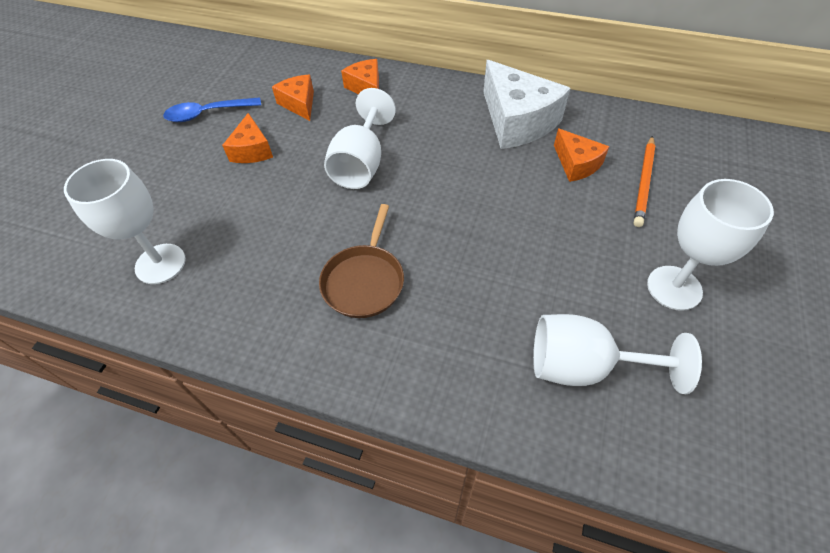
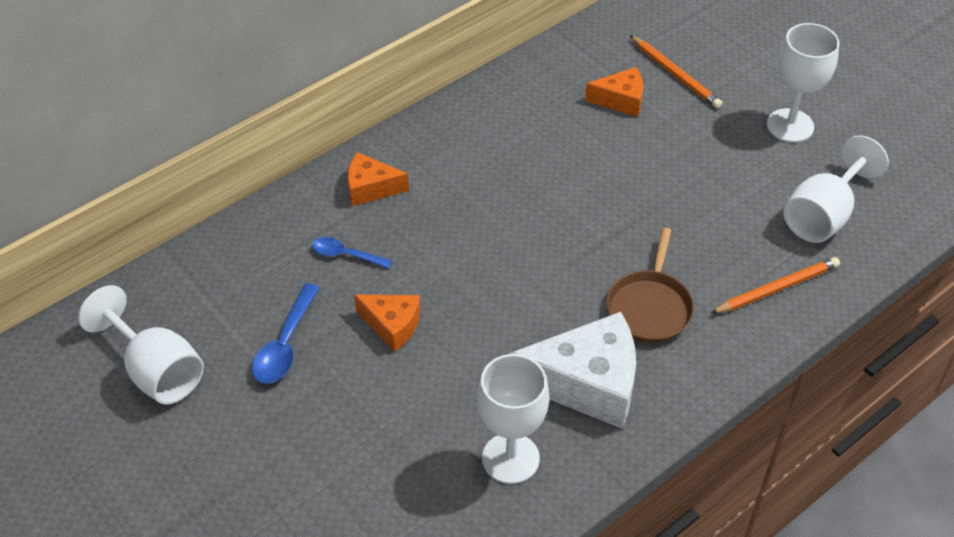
camera: 60 degrees left, 5 degrees down
orange cheese [272,75,314,121] -> blue spoon [312,237,392,269]
brown pan [319,204,404,318] -> brown pan turned 60 degrees clockwise [606,228,694,343]
white goblet [324,88,396,189] -> white goblet moved to [78,285,204,405]
white cheese [483,60,571,149] -> white cheese moved to [509,312,636,429]
none -> orange pencil [711,257,840,314]

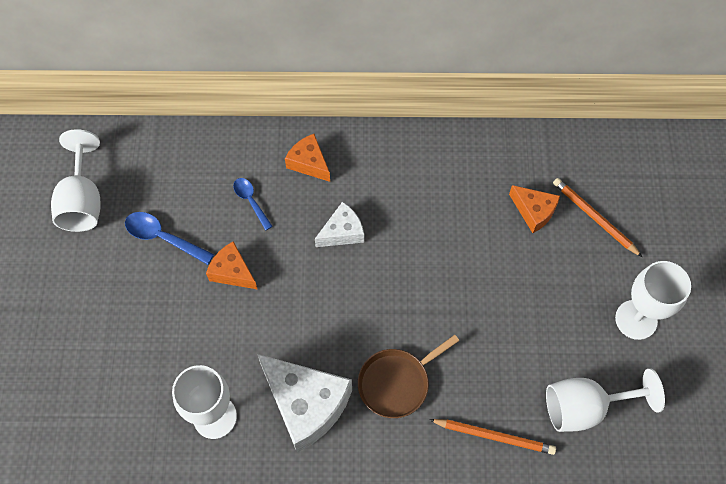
camera: 40 degrees right, 15 degrees up
blue spoon [252,283,320,384] -> blue spoon turned 60 degrees clockwise [125,212,214,265]
orange cheese [354,295,420,352] -> orange cheese turned 150 degrees clockwise [206,241,258,290]
orange pencil [630,35,723,109] -> orange pencil turned 135 degrees clockwise [553,178,642,257]
none -> white cheese [315,202,364,247]

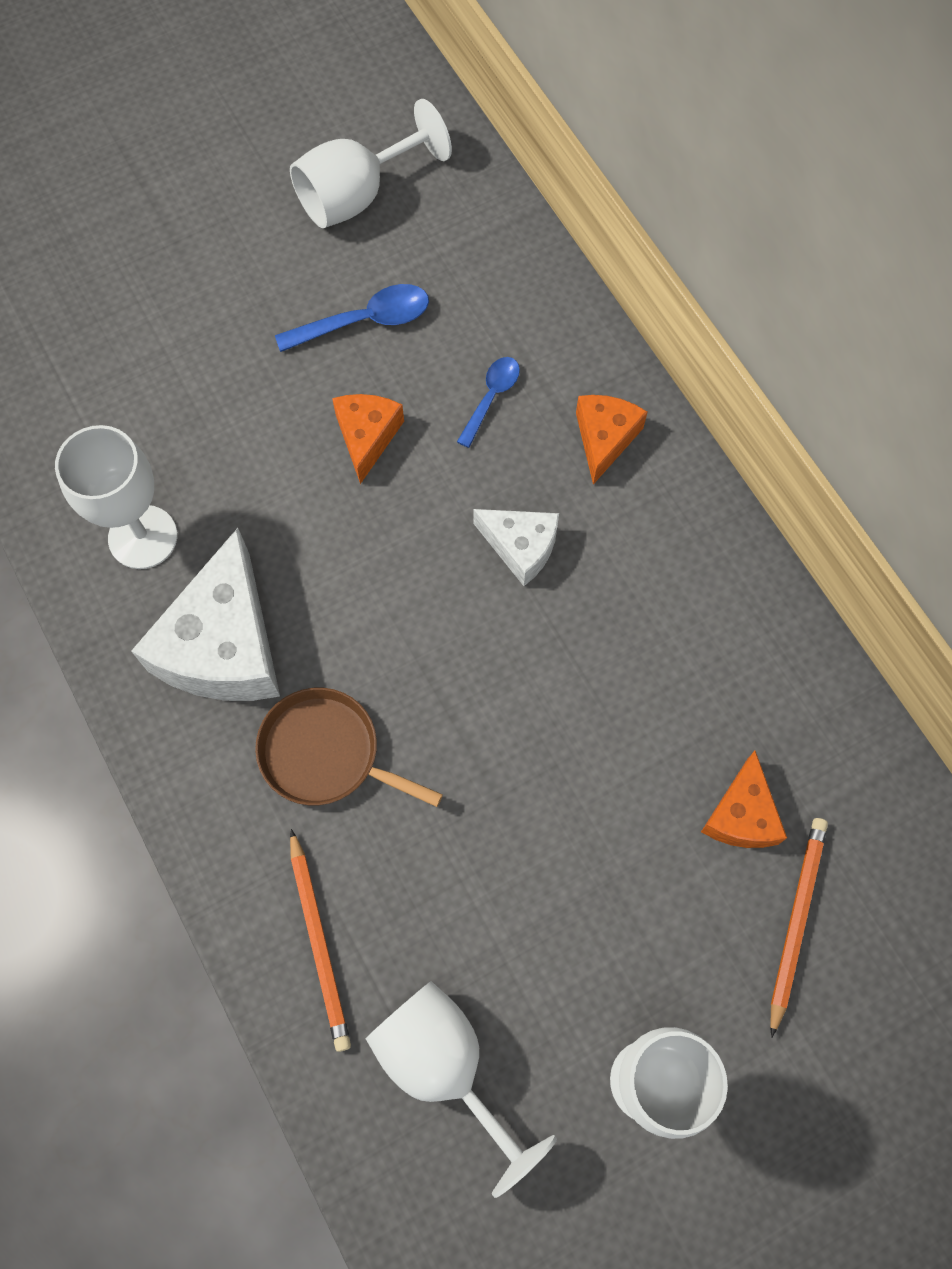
camera: 60 degrees right, 5 degrees up
blue spoon [125,212,214,265] -> blue spoon turned 75 degrees clockwise [275,284,429,352]

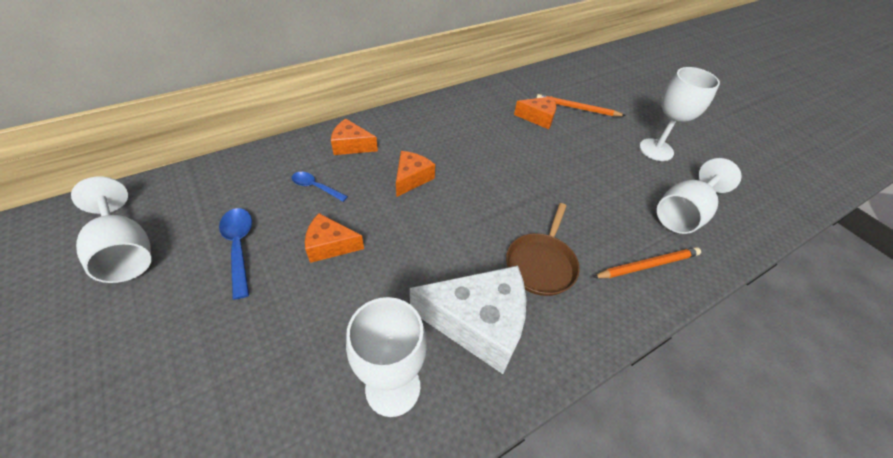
camera: 95 degrees left, 20 degrees down
white cheese [473,509,559,586] -> orange cheese [396,151,435,197]

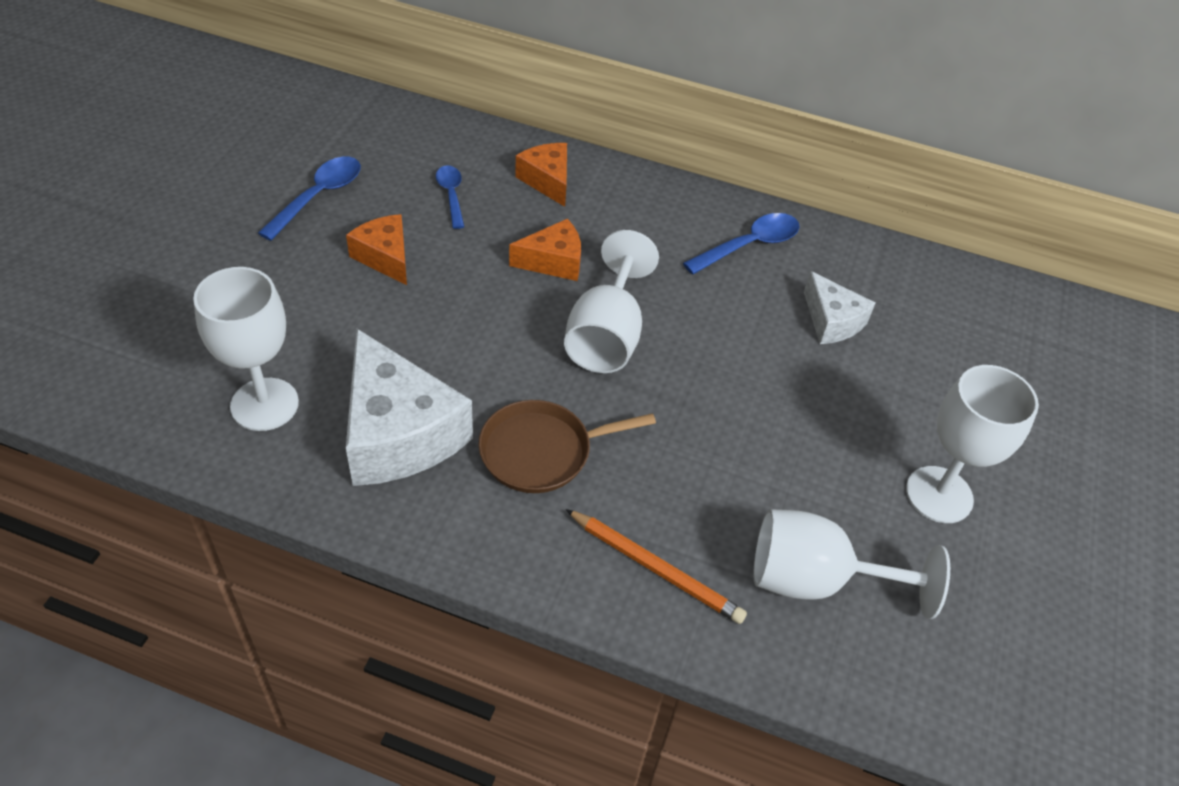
camera: 50 degrees right, 0 degrees up
white goblet [71,177,151,283] -> white goblet moved to [564,230,659,373]
orange cheese [514,96,556,129] -> white cheese [804,271,875,344]
orange pencil [536,94,626,116] -> none
none -> blue spoon [683,213,800,275]

